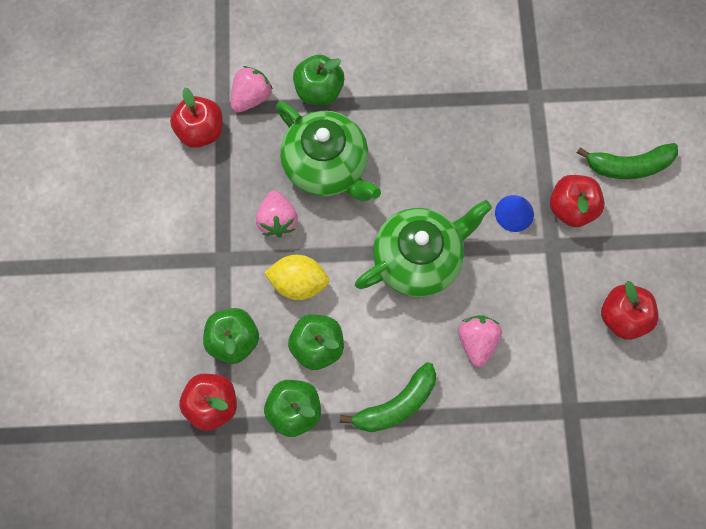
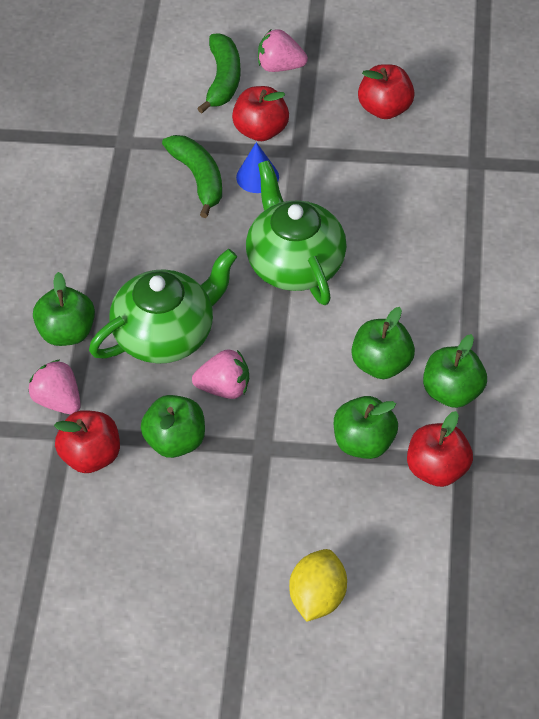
camera: 80 degrees left, 20 degrees down
yellow lemon [264,255,330,300] -> yellow lemon moved to [289,549,347,622]
green banana [340,362,436,432] -> green banana moved to [162,135,222,218]
pink strawberry [458,315,502,367] -> pink strawberry moved to [258,29,308,72]
none -> green apple [141,395,205,458]

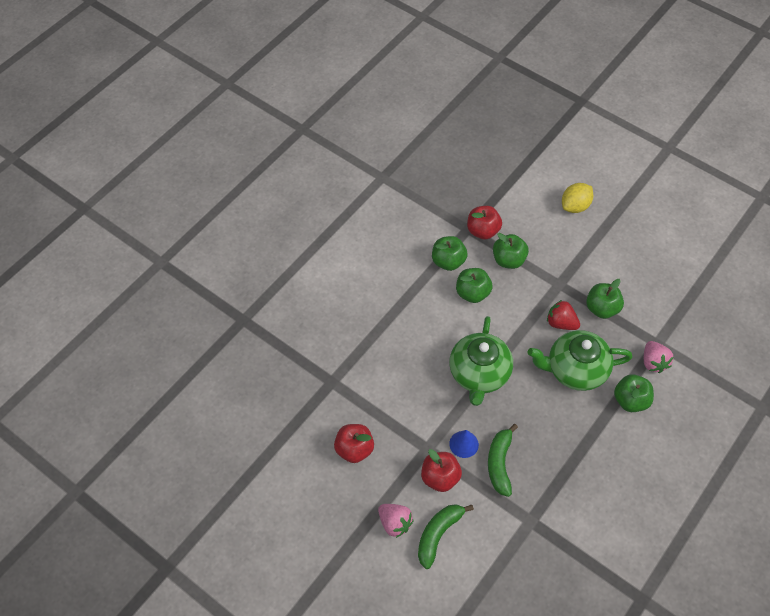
camera: 150 degrees left, 5 degrees up
red apple [54,410,120,473] -> none
pink strawberry [192,349,249,399] -> red strawberry [547,300,580,330]

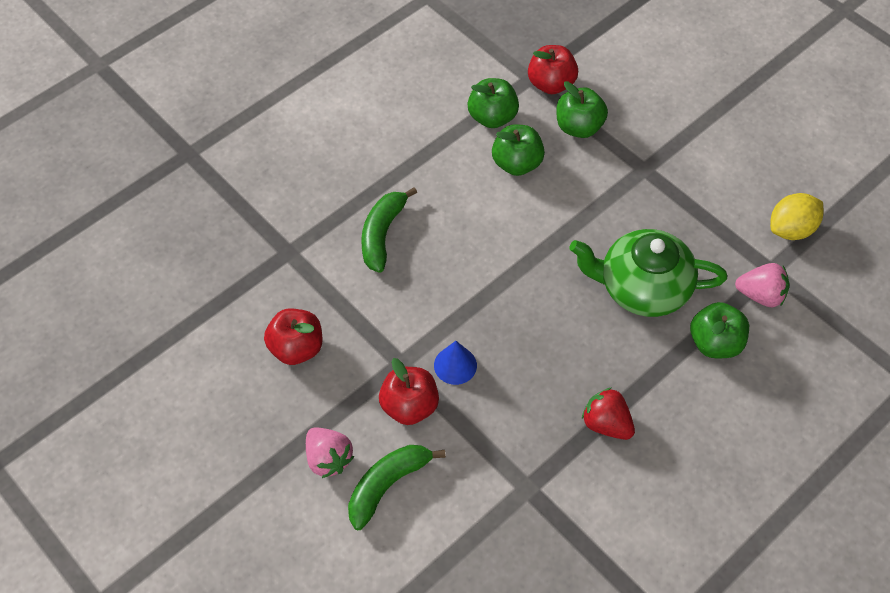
camera: 10 degrees right, 0 degrees up
green teapot [449,316,513,406] -> none
green banana [488,424,518,497] -> green banana moved to [361,187,417,273]
red strawberry [547,300,580,330] -> red strawberry moved to [582,388,635,440]
yellow lemon [562,183,593,213] -> yellow lemon moved to [770,193,823,240]
green apple [586,279,624,319] -> none
pink strawberry [644,341,673,373] -> pink strawberry turned 75 degrees counterclockwise [735,263,789,307]

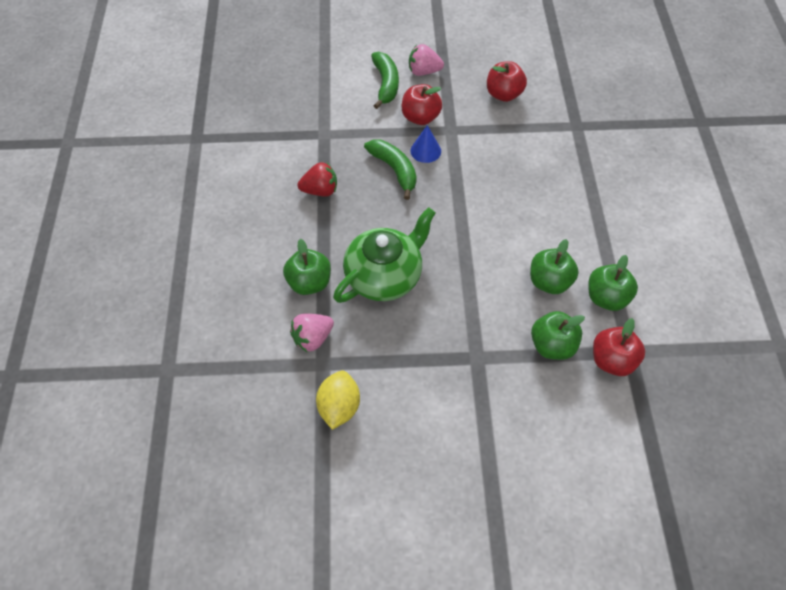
camera: 130 degrees right, 0 degrees up
green banana [361,187,417,273] -> green banana moved to [364,140,417,200]

